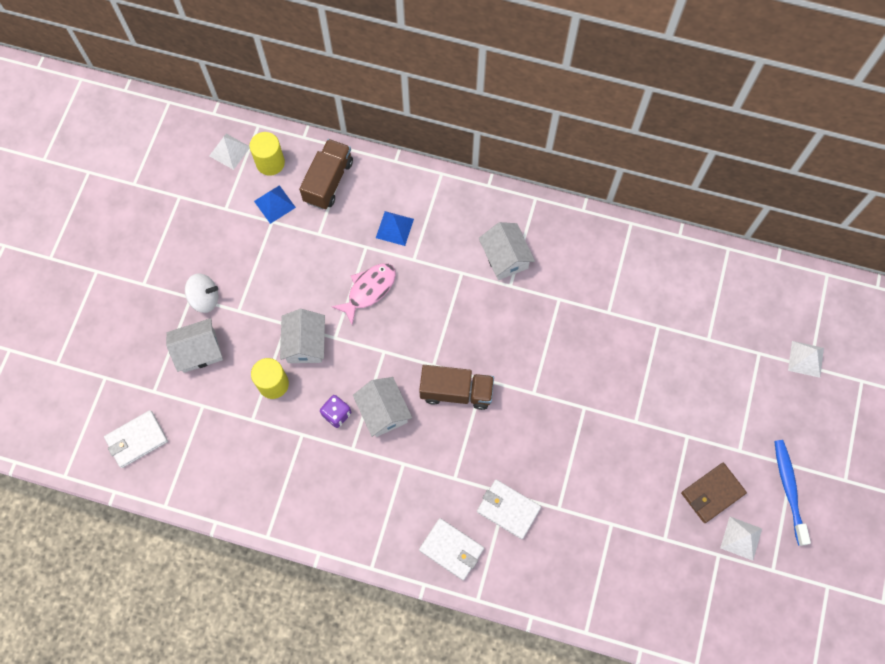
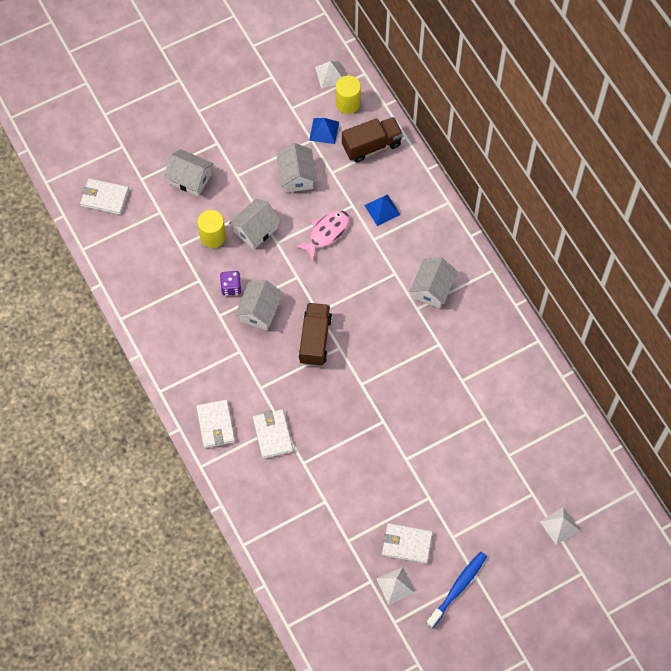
camera: 45 degrees right, 5 degrees down
white spinning top [185,273,218,313] -> none
pink fish [331,263,396,325] -> pink fish turned 45 degrees counterclockwise [295,211,350,261]
brown truck [419,365,494,410] -> brown truck turned 135 degrees counterclockwise [298,303,332,366]
brown wallet [681,463,747,523] -> white wallet [382,523,433,564]
none -> white house [276,143,317,193]

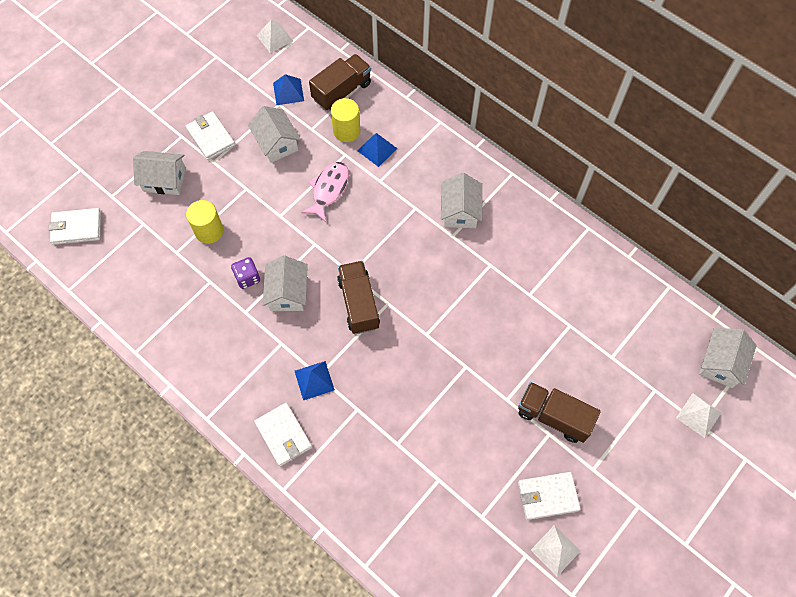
camera: 20 degrees left, 0 degrees up
white house [229,199,281,250] -> white house moved to [699,328,757,388]
white wallet [253,409,293,459] -> white wallet moved to [185,111,235,160]
yellow cylinder [336,76,361,114] -> yellow cylinder moved to [331,98,361,142]
blue toothbrush [426,552,487,628] -> none
none -> blue pyramid [295,361,335,400]
none -> brown truck [518,382,601,443]

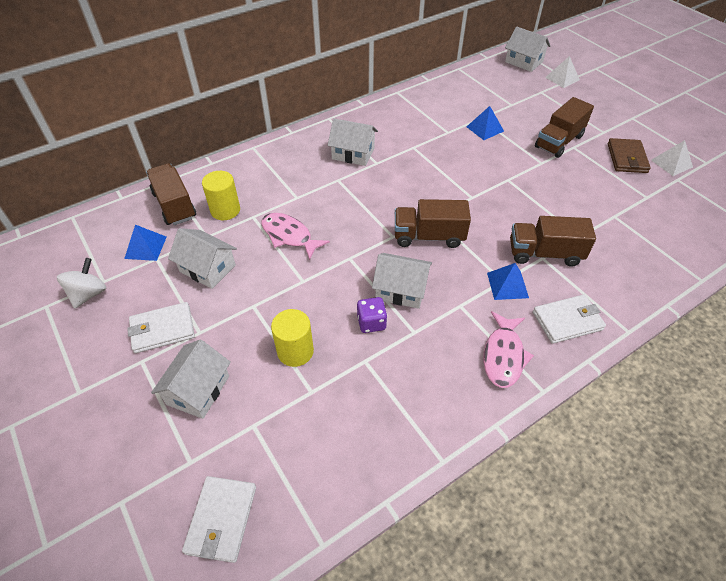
camera: 75 degrees left, 15 degrees down
white house [248,106,301,163] -> white house turned 45 degrees clockwise [168,228,237,289]
white pyramid [257,20,293,53] -> none
blue pyramid [357,133,398,167] -> blue pyramid moved to [467,106,504,140]
white wallet [518,472,581,520] -> brown wallet [608,138,651,173]
none -> white spinning top [57,258,106,308]
none -> pink fish [483,311,534,388]
none -> brown truck [510,216,596,267]

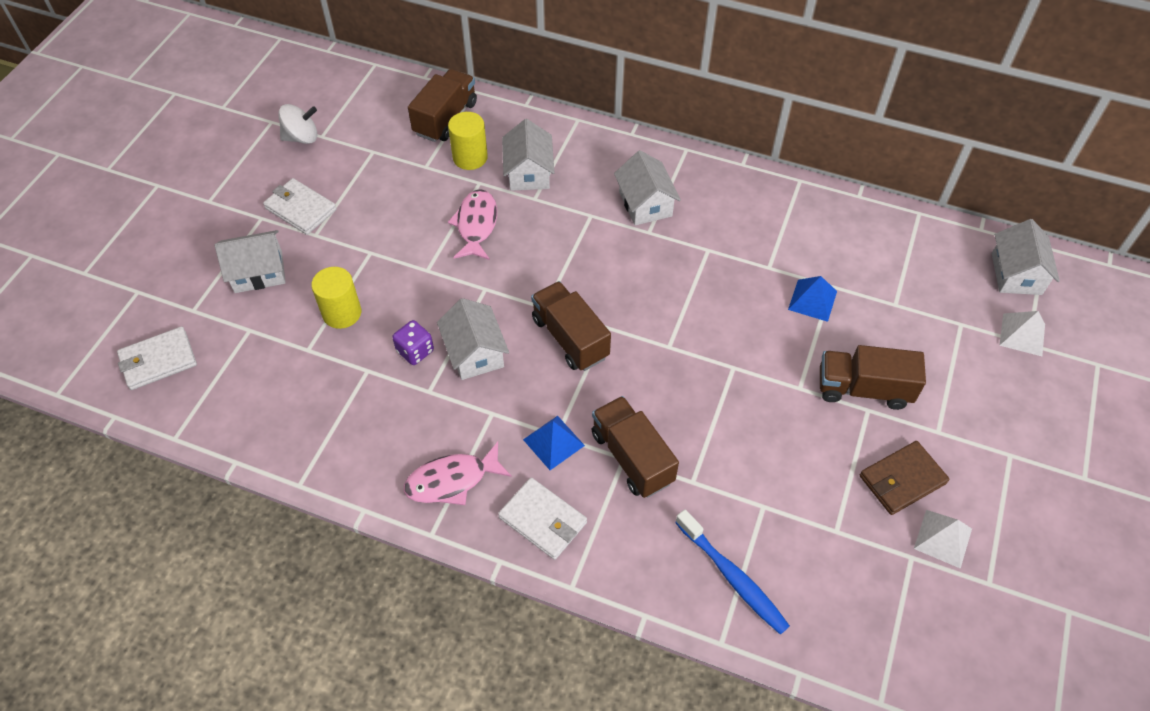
camera: 55 degrees right, 5 degrees up
blue pyramid [124,225,167,261] -> none
white house [168,228,237,289] -> white house moved to [502,119,555,191]
none -> blue toothbrush [675,509,790,635]

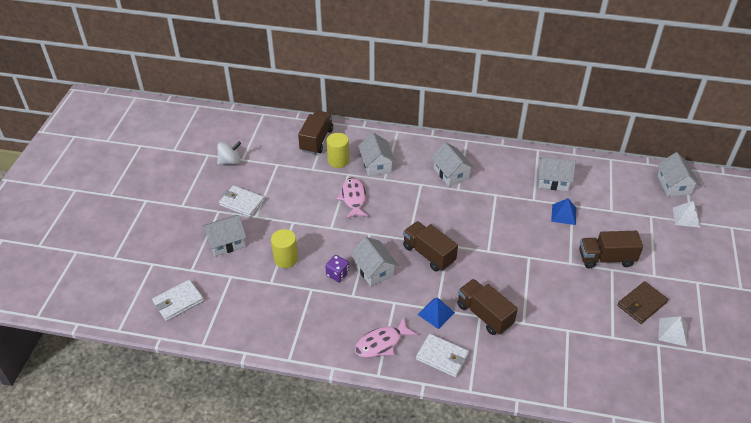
camera: 10 degrees left, 10 degrees down
blue toothbrush [675,509,790,635] -> none
none -> white house [539,157,576,191]

